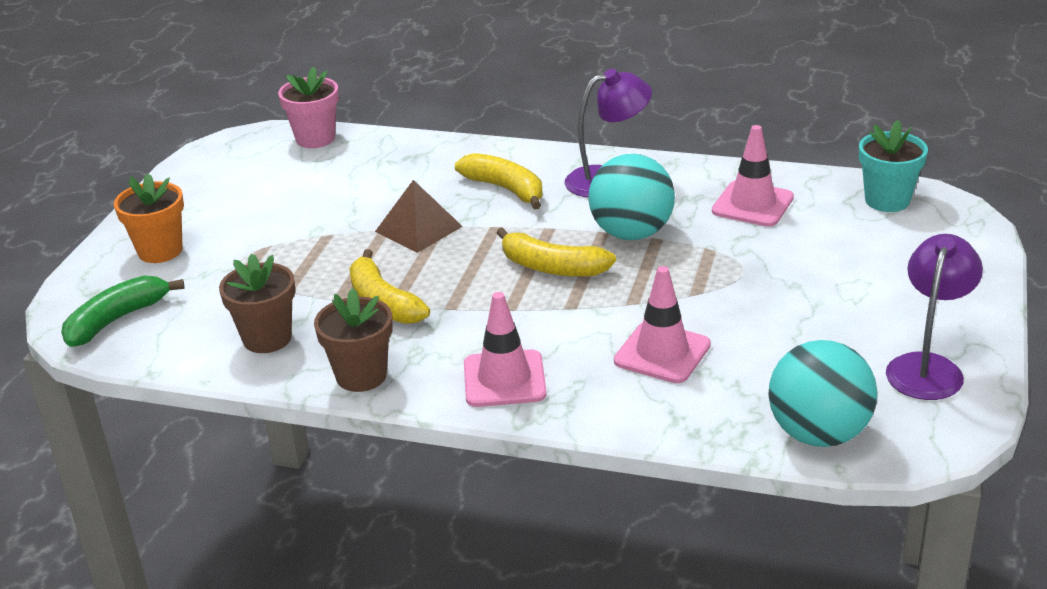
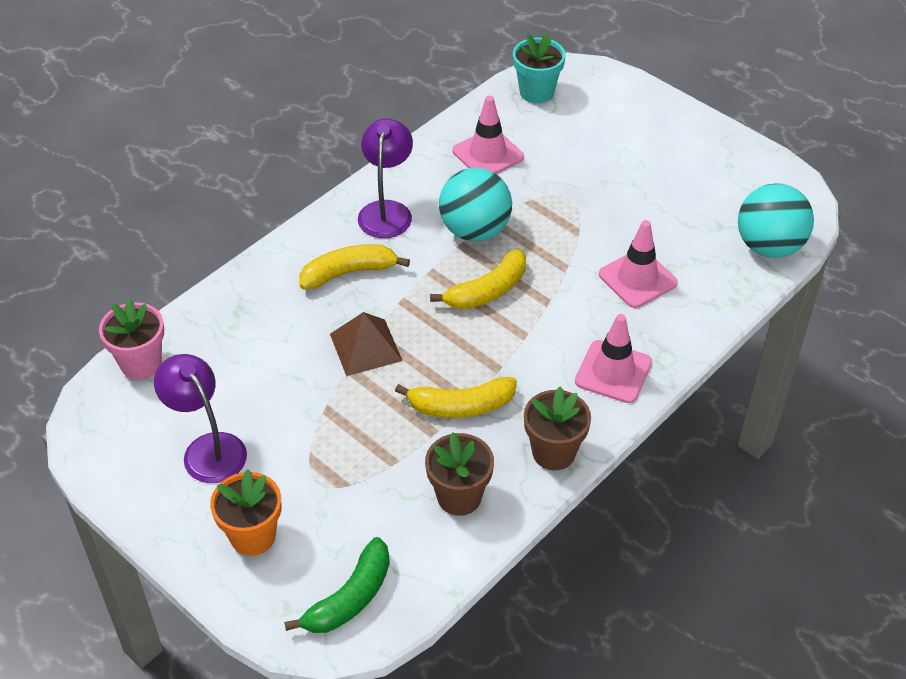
camera: 65 degrees left, 15 degrees up
green banana [61,276,185,347] -> green banana turned 120 degrees counterclockwise [284,537,390,633]
purple lamp [886,234,983,400] -> purple lamp moved to [154,354,247,483]

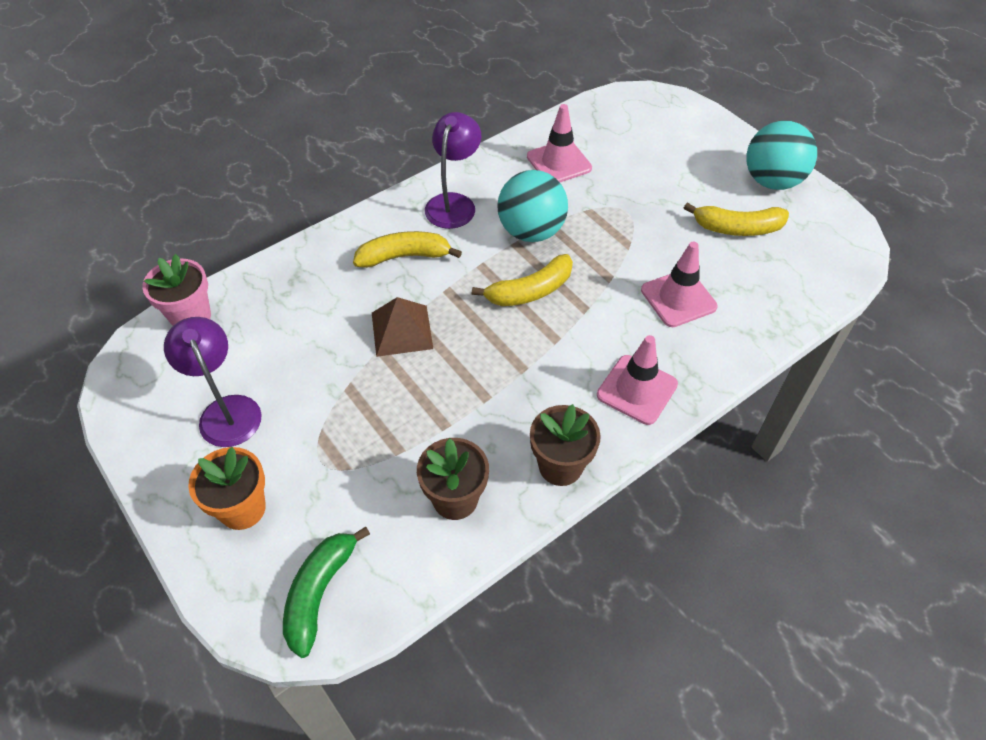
camera: 10 degrees right, 5 degrees up
green banana [284,537,390,633] -> green banana turned 150 degrees clockwise [283,527,370,658]
yellow banana [395,377,517,418] -> yellow banana moved to [684,202,789,236]
turquoise flower pot [513,33,566,104] -> none
turquoise ball [738,183,814,258] -> turquoise ball moved to [746,121,817,190]

